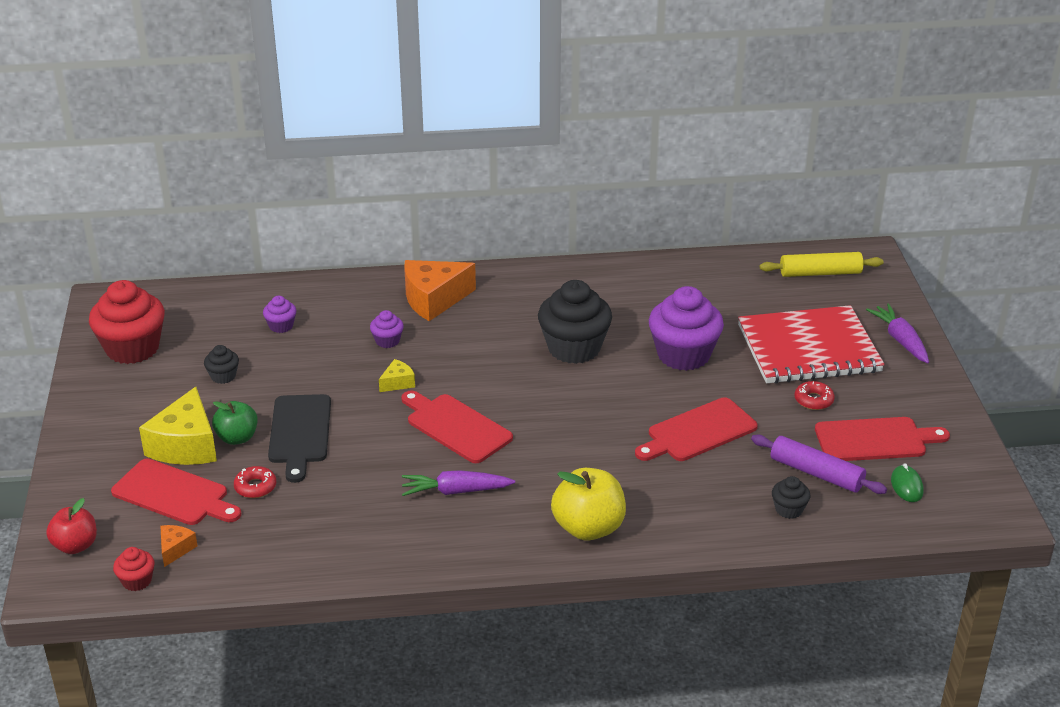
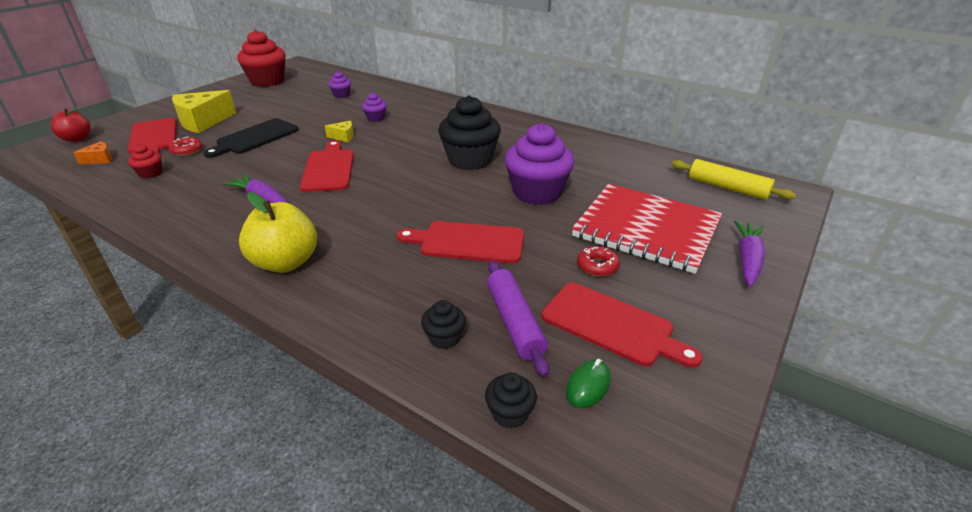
camera: 40 degrees right, 0 degrees up
red cupcake [113,547,155,591] -> red cupcake moved to [128,144,162,179]
black cupcake [204,345,239,384] -> black cupcake moved to [485,373,537,428]
green apple [212,401,258,445] -> none
orange cheese [404,260,476,321] -> none

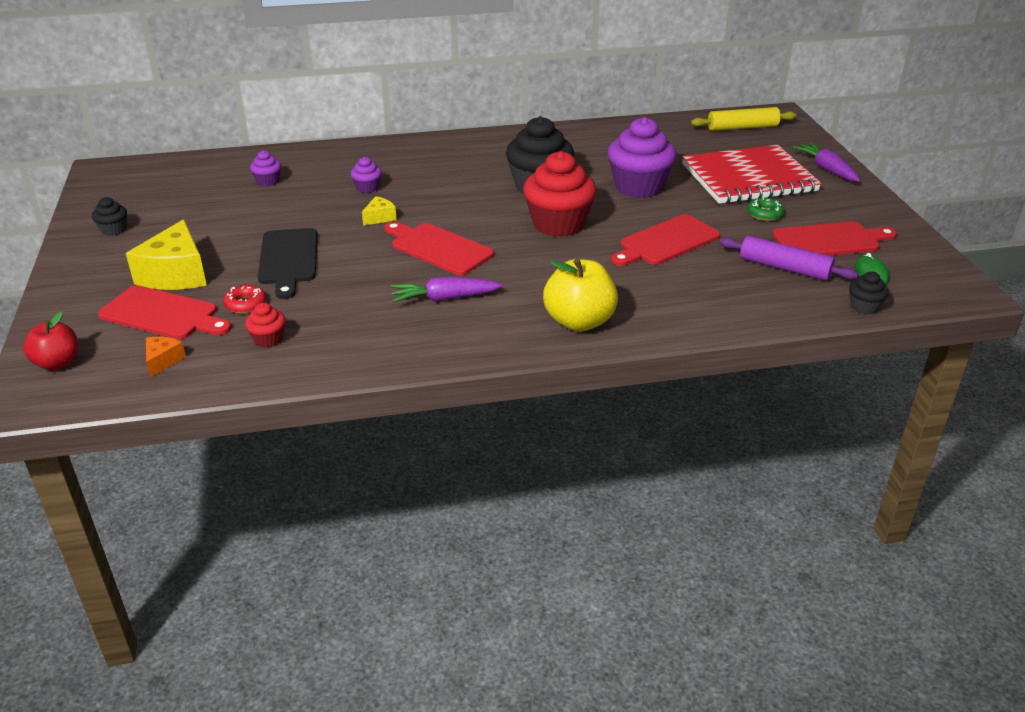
camera: 45 degrees left, 0 degrees up
red cupcake [237,30,286,87] -> red cupcake moved to [523,151,596,237]
black cupcake [421,300,466,349] -> black cupcake moved to [92,197,127,236]
red donut [577,246,620,276] -> green donut [747,198,784,221]

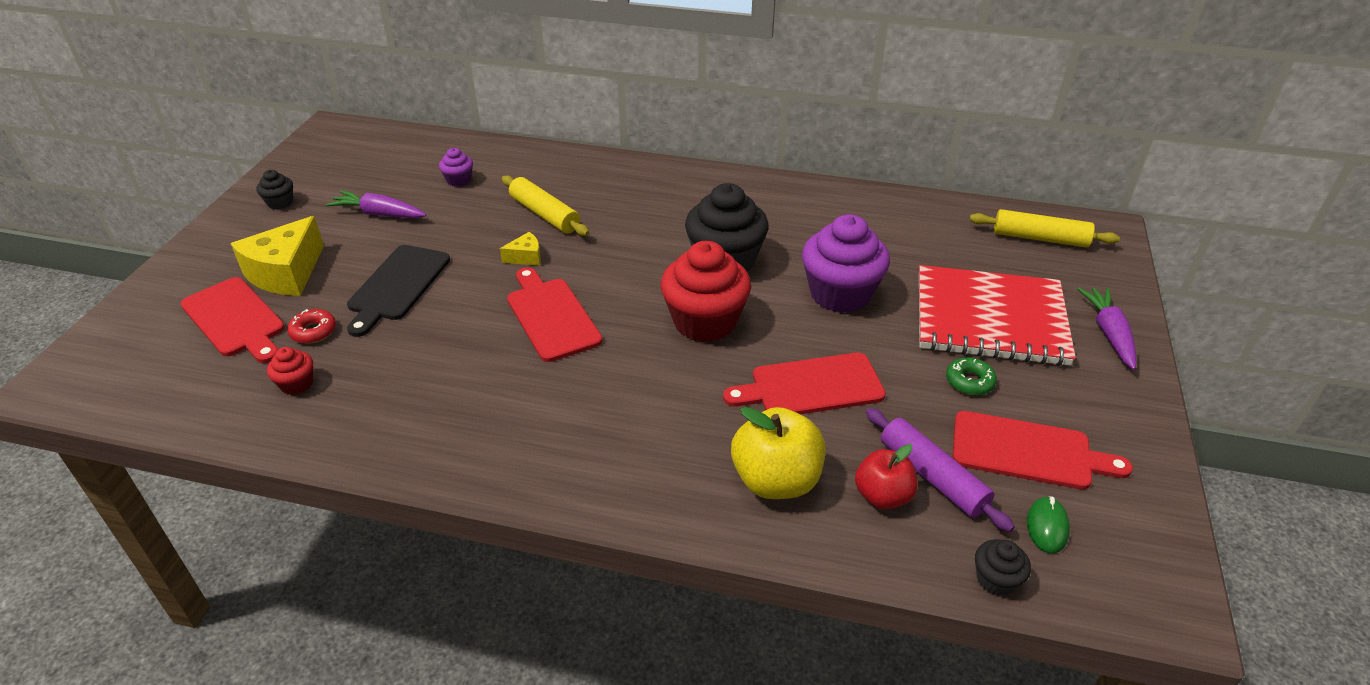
camera: 25 degrees right, 5 degrees up
red apple [23,311,78,371] -> red apple moved to [855,444,918,509]
orange cheese [146,337,186,377] -> none
purple cupcake [351,157,382,193] -> yellow rolling pin [502,175,589,236]
purple carrot [391,277,502,303] -> purple carrot moved to [326,190,426,218]
yellow apple [543,259,618,332] -> yellow apple moved to [731,407,825,499]

